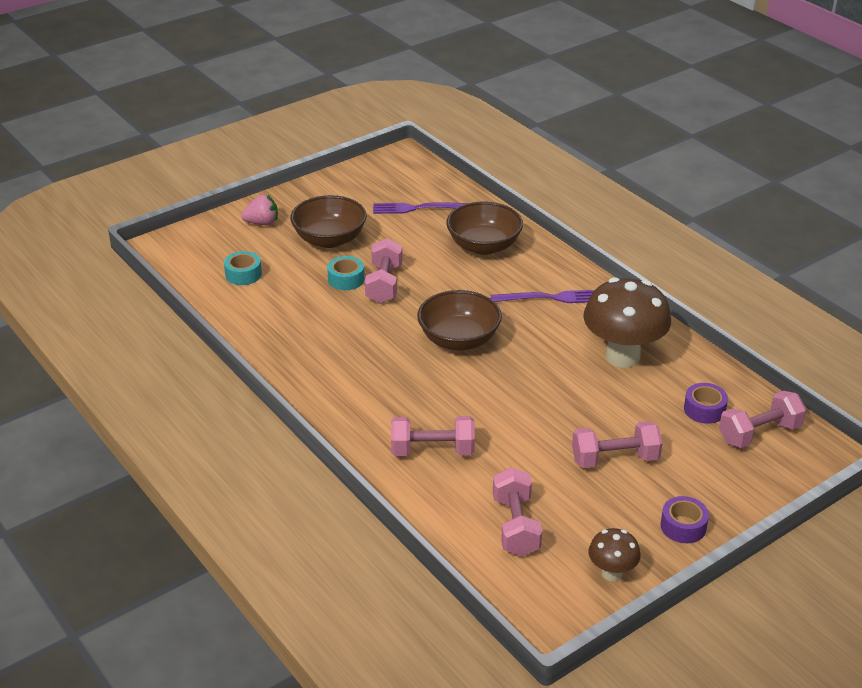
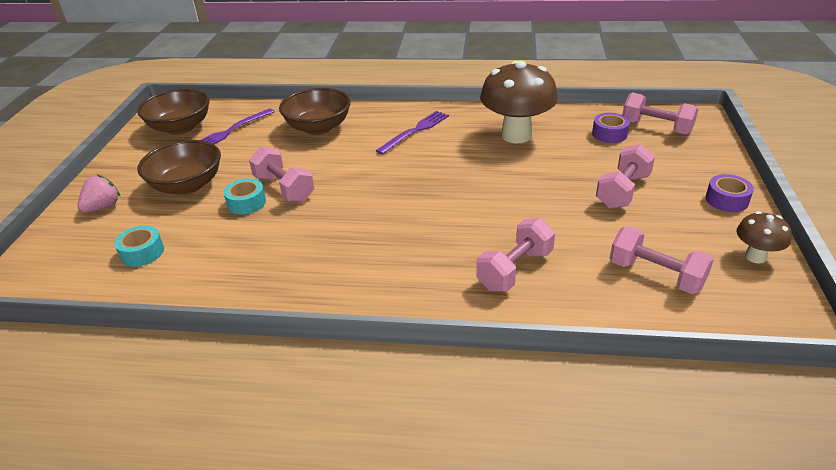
camera: 45 degrees left, 0 degrees up
brown bowl [417,290,502,350] -> brown bowl moved to [137,89,210,135]
pink dumbbell [719,391,806,448] -> pink dumbbell turned 75 degrees counterclockwise [622,92,698,135]

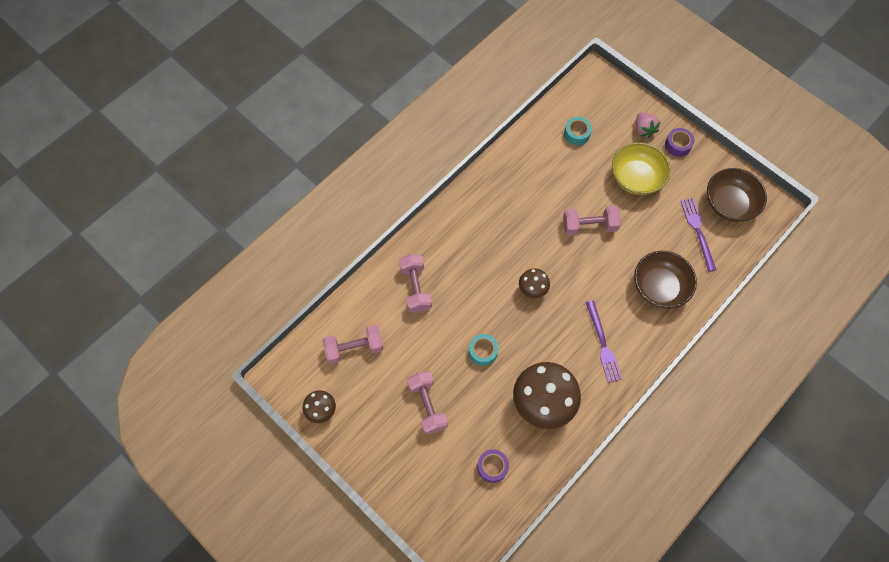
camera: 125 degrees right, 30 degrees up
brown bowl [137,140,221,195] -> yellow bowl [612,142,671,195]
turquoise tape [223,178,266,215] -> turquoise tape moved to [469,334,499,366]
pink dumbbell [622,92,698,135] -> none
purple tape [706,174,754,212] -> purple tape moved to [665,128,695,157]
none -> brown mushroom [519,268,550,298]

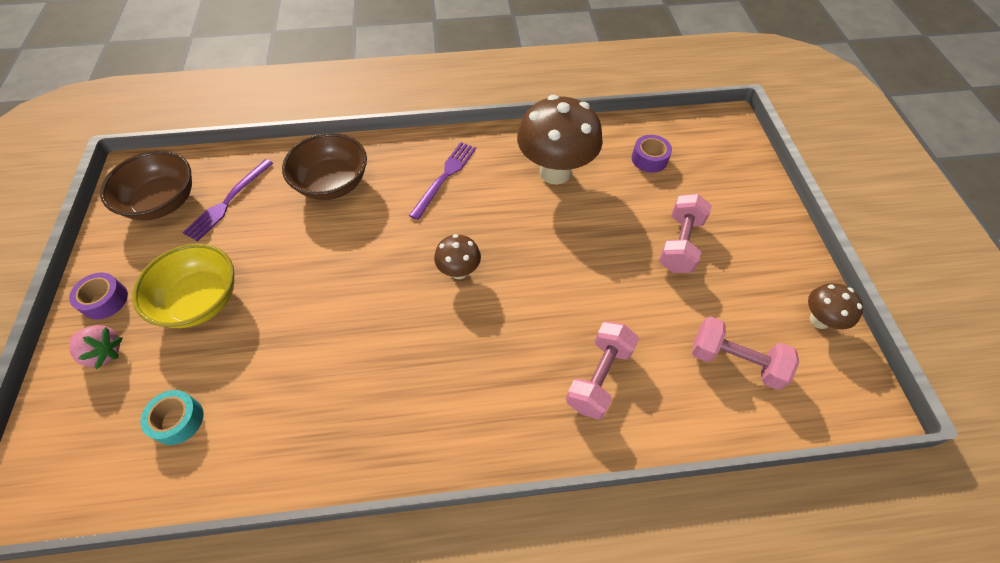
camera: 140 degrees left, 10 degrees down
turquoise tape [469,334,499,366] -> none
pink dumbbell [563,205,621,235] -> none
pink strawberry [636,112,660,138] -> pink strawberry turned 90 degrees clockwise [69,325,123,369]

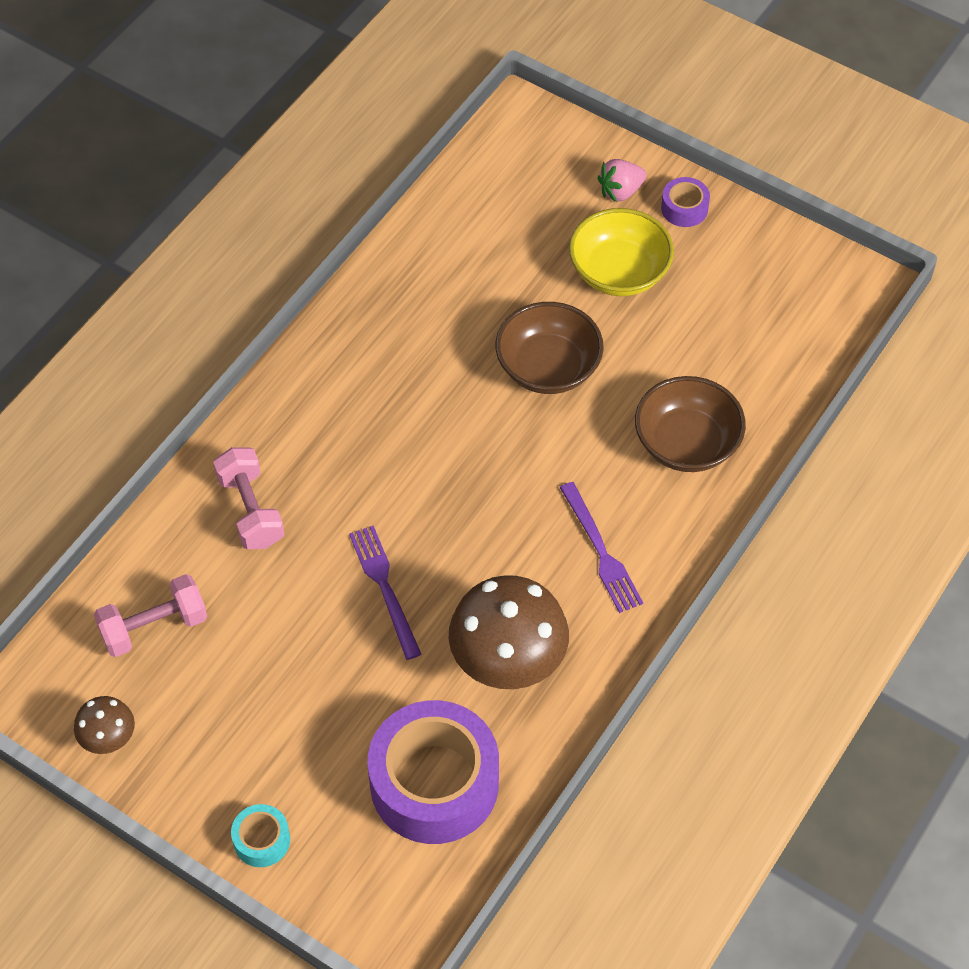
camera: 130 degrees right, 0 degrees up
brown bowl [100,151,192,220] -> brown bowl moved to [496,302,604,394]
turquoise tape [140,390,203,445] -> turquoise tape moved to [231,804,290,867]
purple fork [183,159,273,241] -> purple fork moved to [349,526,421,660]
brown mushroom [434,234,481,279] -> none
purple tape [632,135,672,173] -> purple tape [368,700,499,844], size x2.31
pink dumbbell [659,194,712,273] -> none

